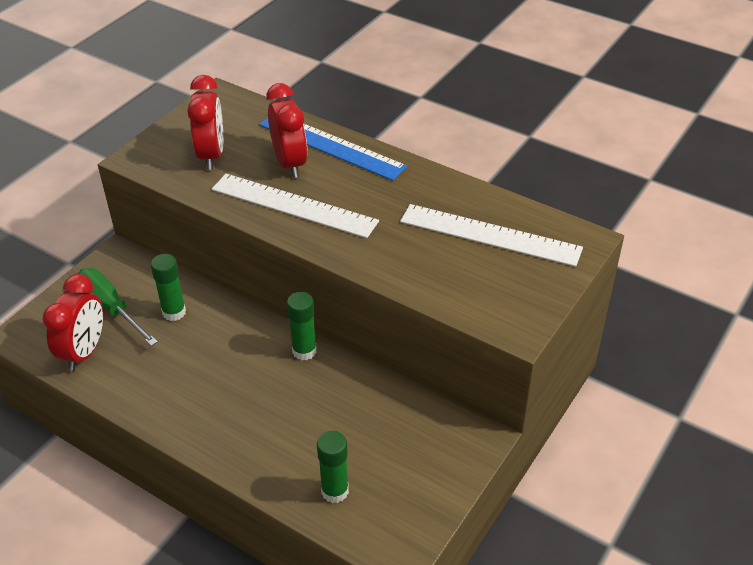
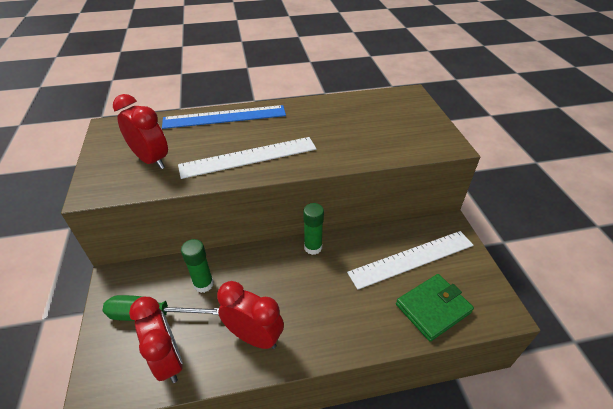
camera: 45 degrees left, 0 degrees up
red clock [266,83,308,178] -> red clock moved to [217,281,284,349]
green glue stick [317,431,349,503] -> green wallet [396,274,474,342]
white ruler [400,204,583,267] -> white ruler moved to [347,231,474,290]

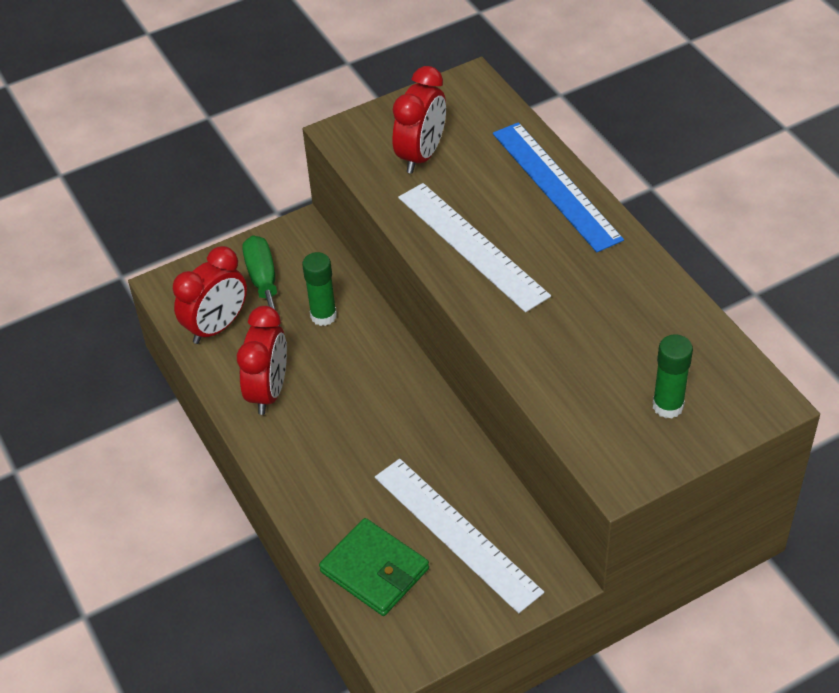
camera: 75 degrees right, 5 degrees up
green glue stick [303,203,324,255] -> green glue stick moved to [653,334,693,419]

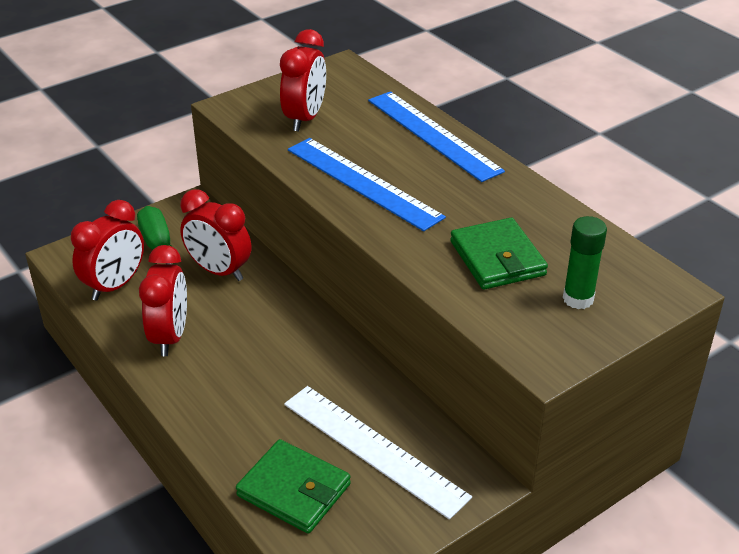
camera: 10 degrees left, 10 degrees down
green glue stick [302,252,337,326] -> red clock [180,189,251,281]
white ruler [398,183,551,312] -> blue ruler [288,138,446,231]
none -> green wallet [450,218,548,289]

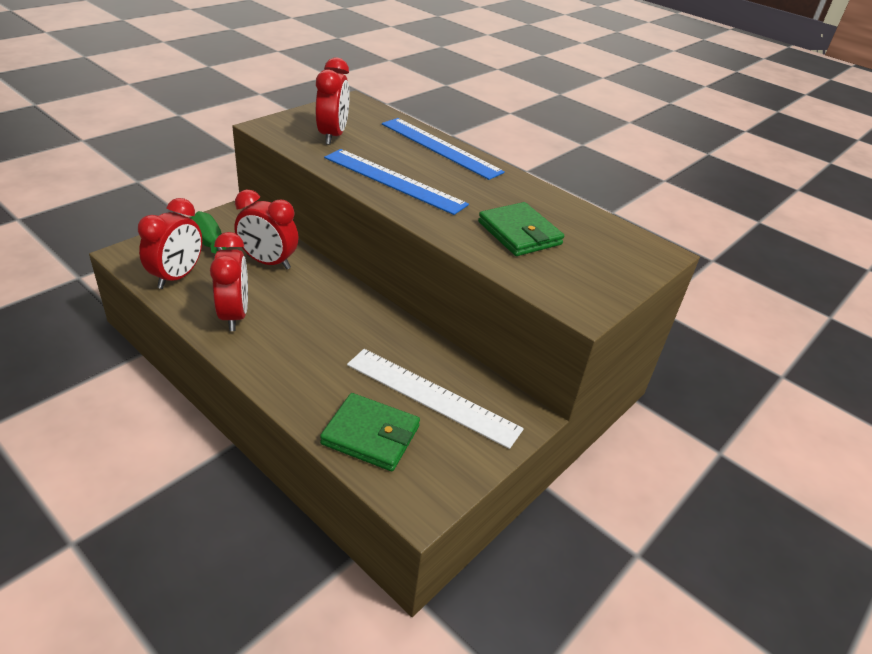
camera: 15 degrees left, 0 degrees up
green glue stick [563,216,607,309] -> none

